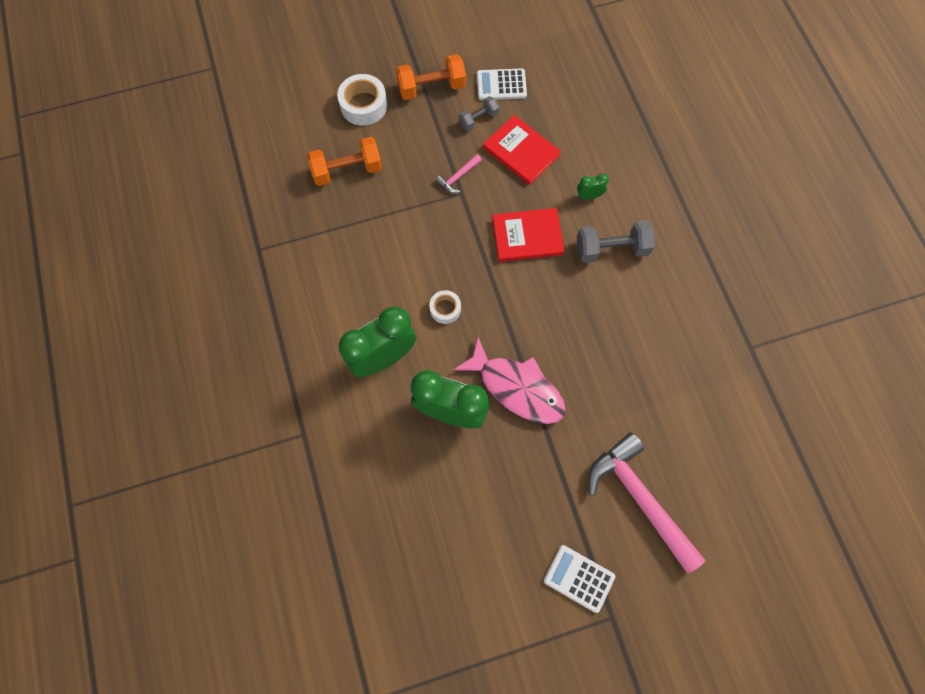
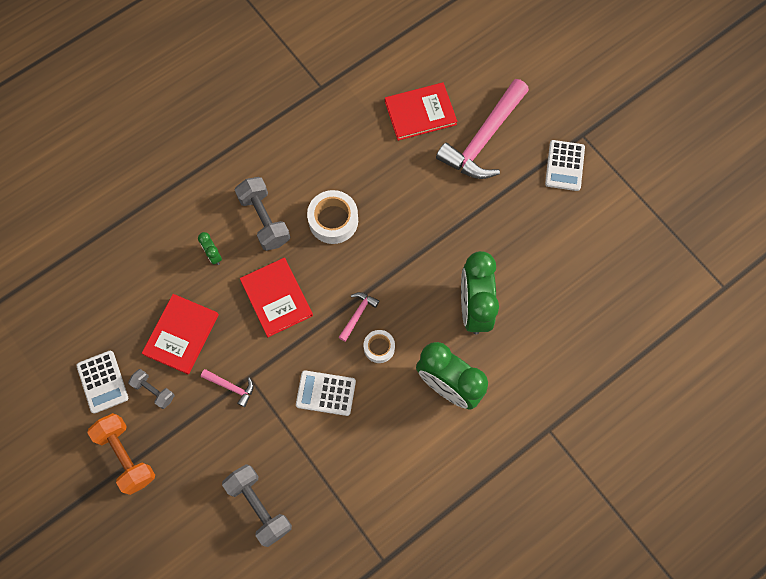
camera: 110 degrees left, 0 degrees up
orange dumbbell [307,137,382,186] -> grey dumbbell [222,464,292,547]
white tape [337,74,387,126] -> white tape moved to [307,190,358,244]
pink fish [454,337,566,424] -> none
none -> white calculator [296,370,356,416]
none -> pink hammer [339,292,379,342]
none -> red book [385,82,457,141]

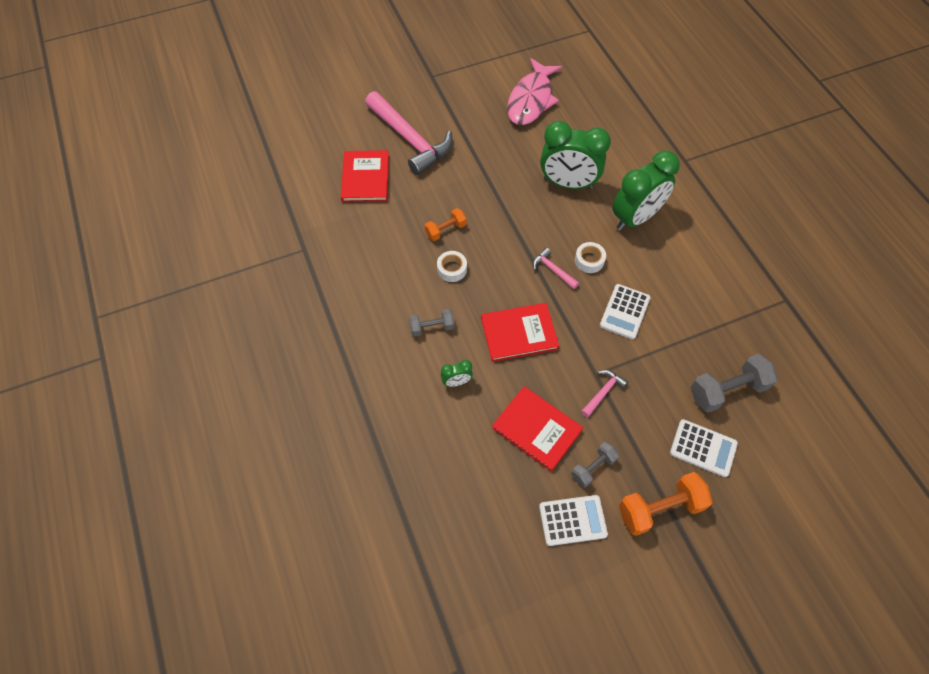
camera: 75 degrees left, 10 degrees down
grey dumbbell [235,177,290,251] -> grey dumbbell [409,309,455,337], size x0.59
white tape [307,190,358,244] -> white tape [437,251,467,282], size x0.60
white calculator [545,140,585,191] -> white calculator moved to [670,419,738,477]
none -> orange dumbbell [425,208,466,241]
none -> pink fish [507,58,562,125]

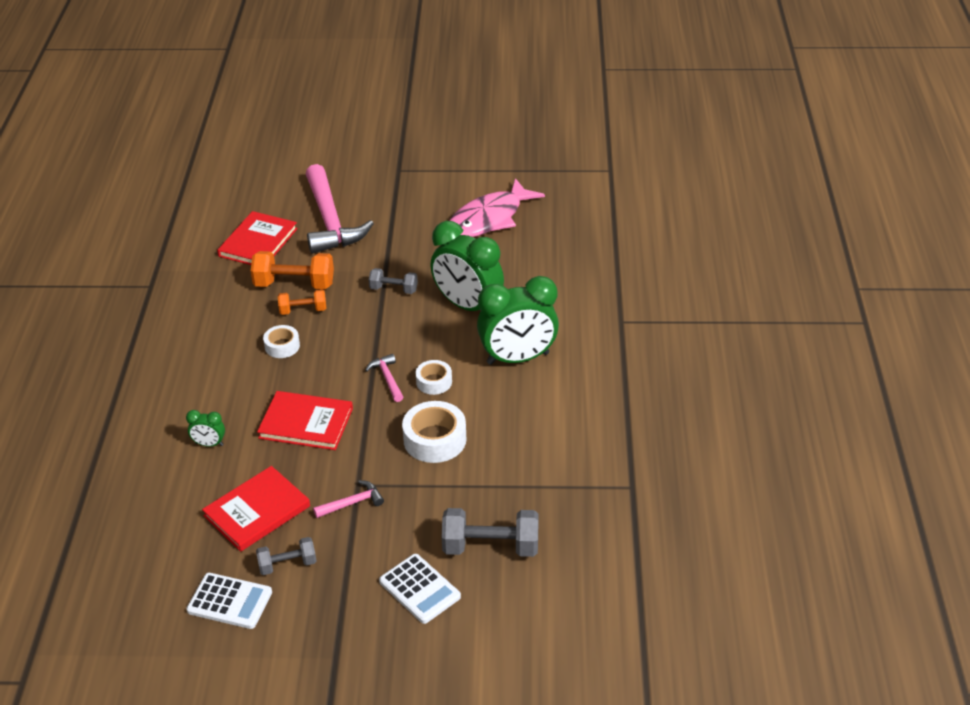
camera: 25 degrees right, 20 degrees down
grey dumbbell [409,309,455,337] -> grey dumbbell moved to [369,268,418,294]
red book [492,386,583,472] -> red book turned 75 degrees clockwise [202,466,310,552]
white calculator [600,284,651,339] -> white tape [402,401,466,463]
orange dumbbell [619,472,712,536] -> orange dumbbell moved to [251,251,334,289]

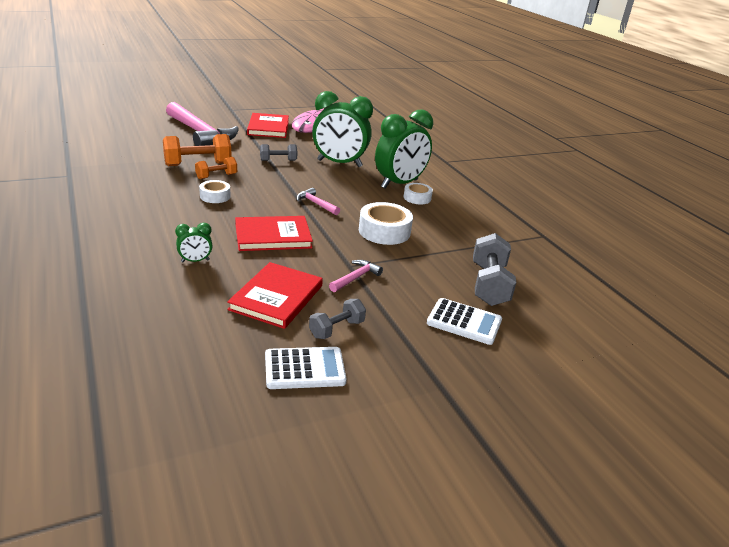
camera: 30 degrees left, 10 degrees down
red book [217,211,298,265] -> red book moved to [247,113,289,138]
white tape [416,360,452,395] -> white tape moved to [404,183,433,204]
grey dumbbell [442,508,539,557] -> grey dumbbell turned 60 degrees counterclockwise [473,233,516,306]

